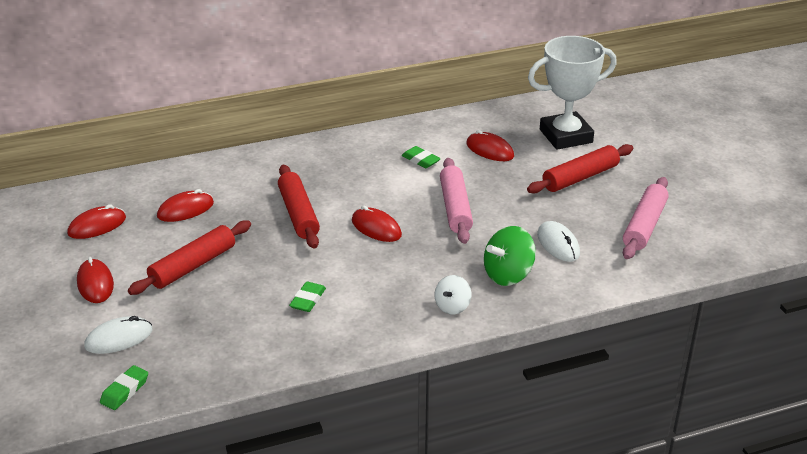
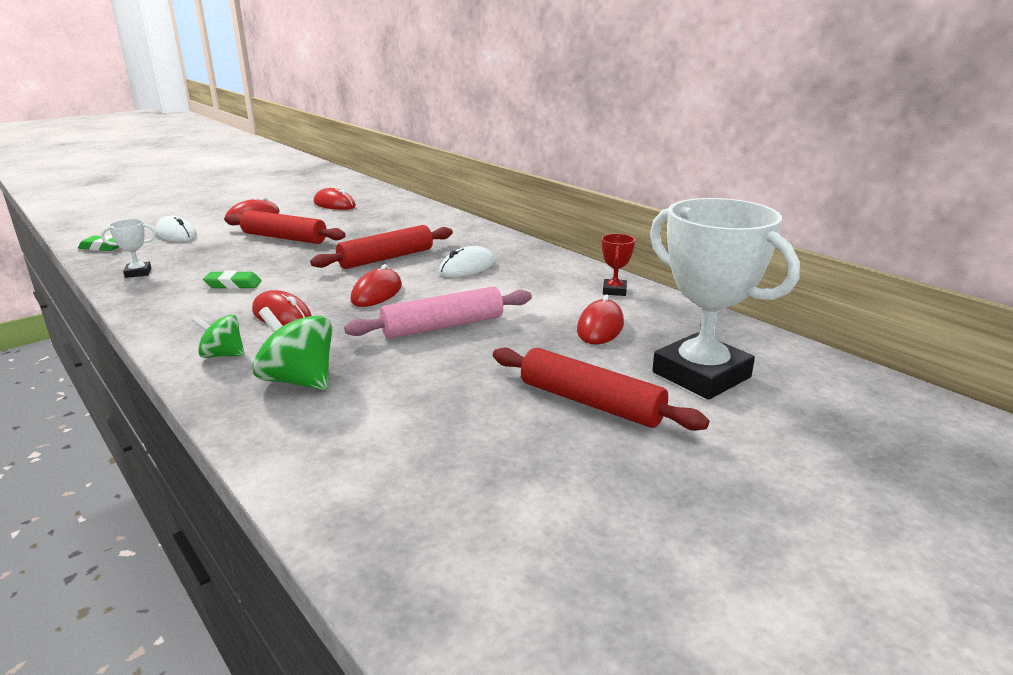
camera: 70 degrees right, 10 degrees down
red mouse [157,189,214,222] -> red mouse moved to [252,290,312,326]
green eraser [402,146,441,168] -> none
white spinning top [435,275,471,314] -> green spinning top [192,315,245,358]
white mouse [537,221,580,262] -> white mouse moved to [439,246,495,277]
pink rolling pin [623,177,669,259] -> none
none -> white trophy [101,219,156,278]
none -> red trophy [602,234,635,296]

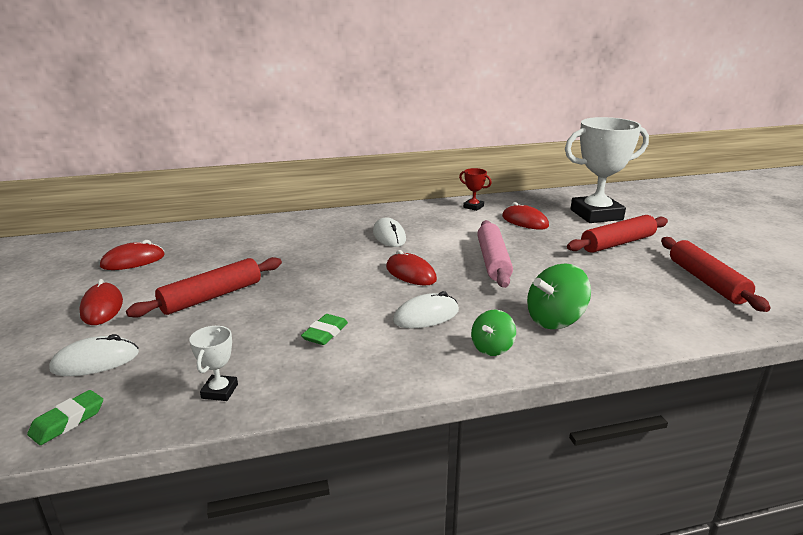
camera: 65 degrees left, 0 degrees up
red mouse [252,290,312,326] -> white mouse [393,291,459,328]
red rolling pin [310,225,453,269] -> red rolling pin moved to [661,237,771,312]

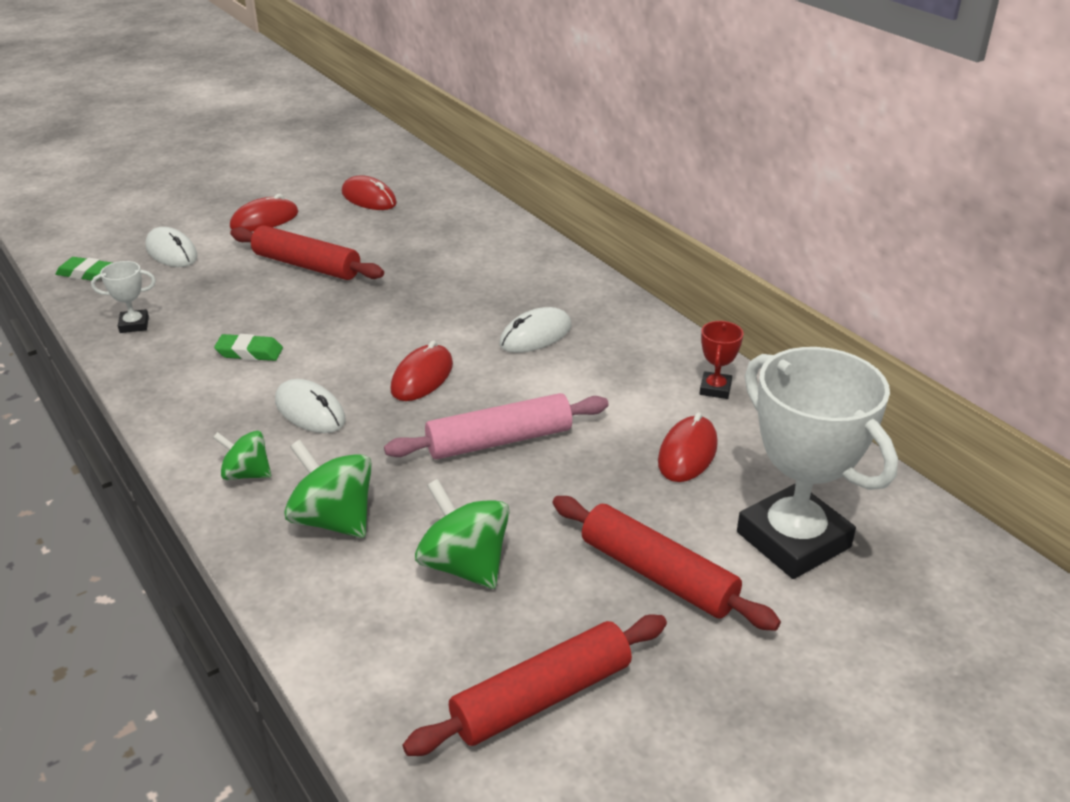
camera: 70 degrees right, 10 degrees up
none -> green spinning top [415,479,510,589]

